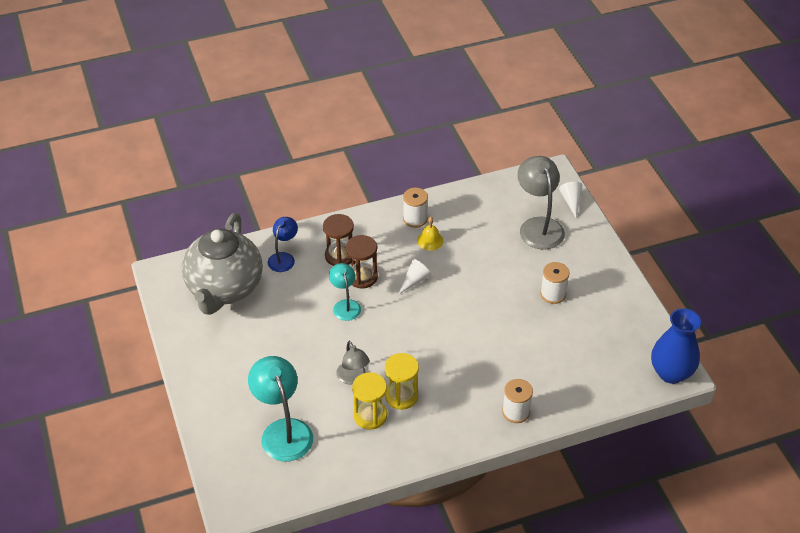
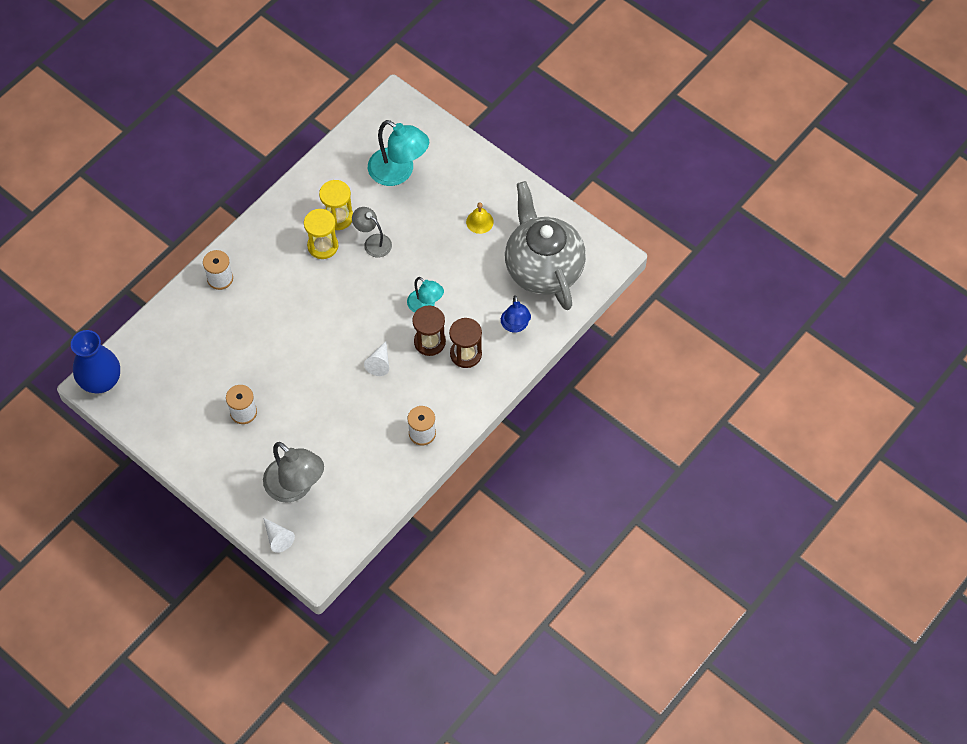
camera: 150 degrees right, 15 degrees up
yellow bell [417,217,444,251] -> yellow bell moved to [466,203,494,234]

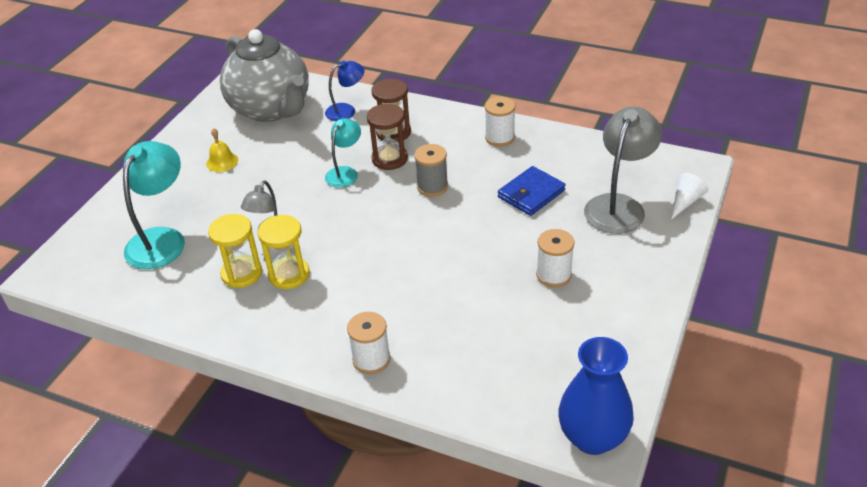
camera: 105 degrees left, 20 degrees down
white cone [364,341,389,376] -> grey spool [414,144,448,197]
grey teapot [505,181,586,310] -> grey teapot turned 90 degrees counterclockwise [220,29,309,122]
none -> blue wallet [498,166,566,216]

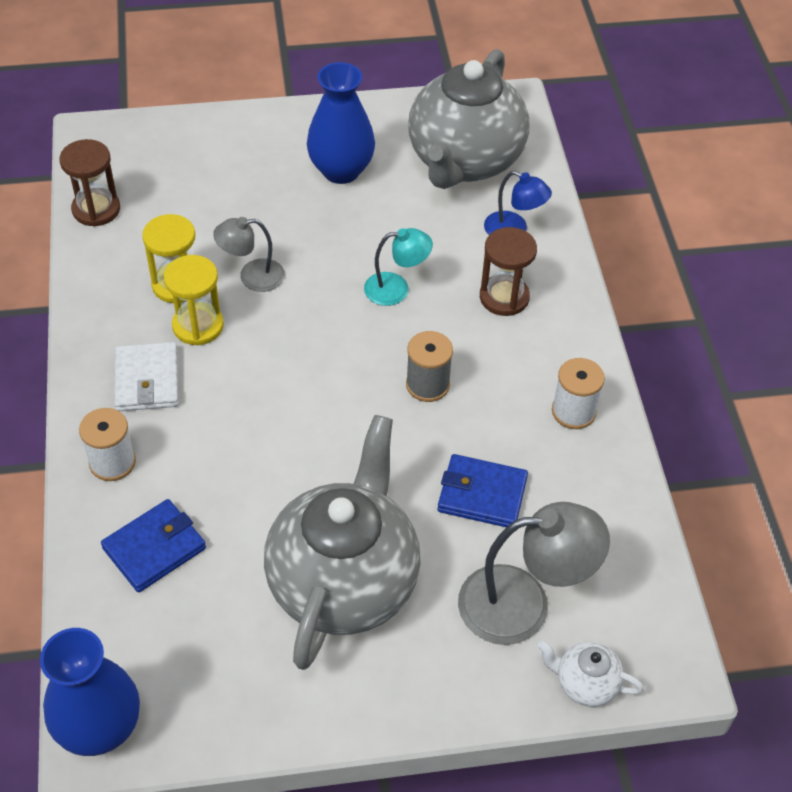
camera: 55 degrees right, 10 degrees up
turquoise lamp [123,141,185,269] -> none
yellow bell [206,128,238,172] -> blue vase [307,62,375,184]
brown hourglass [367,103,408,170] -> brown hourglass moved to [59,139,120,227]
white spool [536,229,574,287] -> grey teapot [264,415,420,670]
white cone [671,173,708,220] -> white teapot [537,640,644,707]
none -> blue wallet [101,499,206,593]
none -> white wallet [115,342,179,411]

